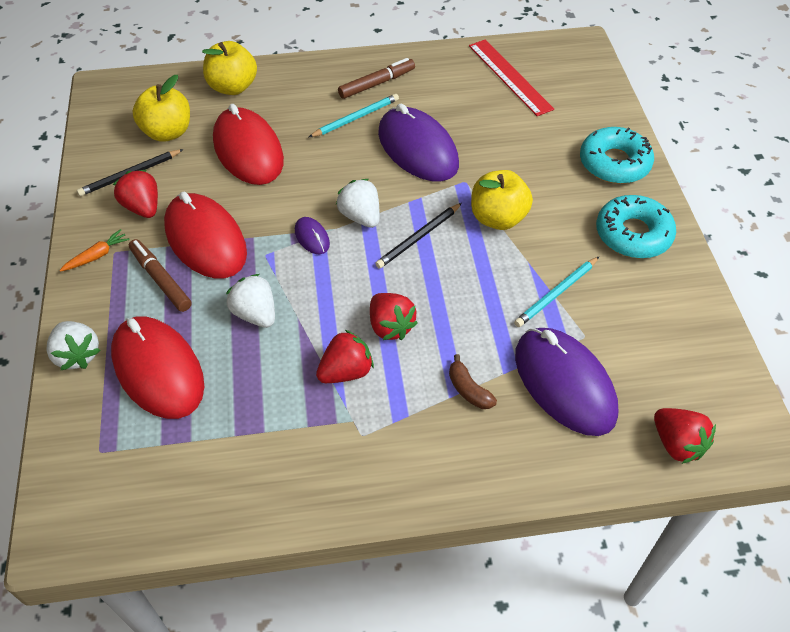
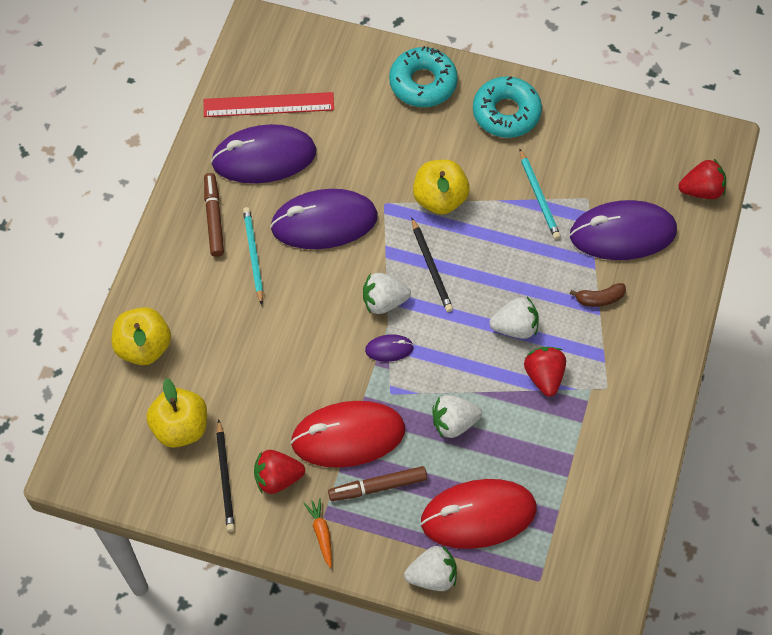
camera: 65 degrees left, 10 degrees up
red mouse [213,104,284,185] -> none
red strawberry [370,293,418,340] -> white strawberry [490,297,539,339]
none -> purple mouse [211,124,316,184]

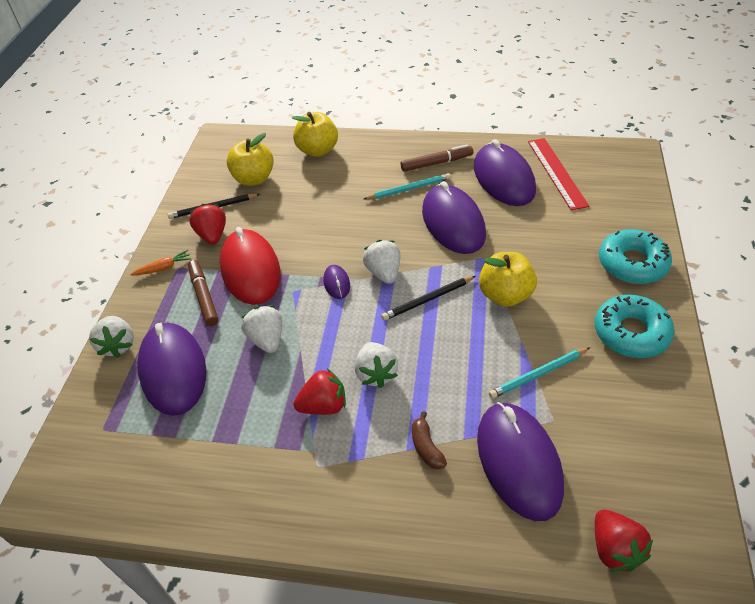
camera: 85 degrees right, 15 degrees down
red mouse [420,479,537,549] -> purple mouse [137,322,207,416]

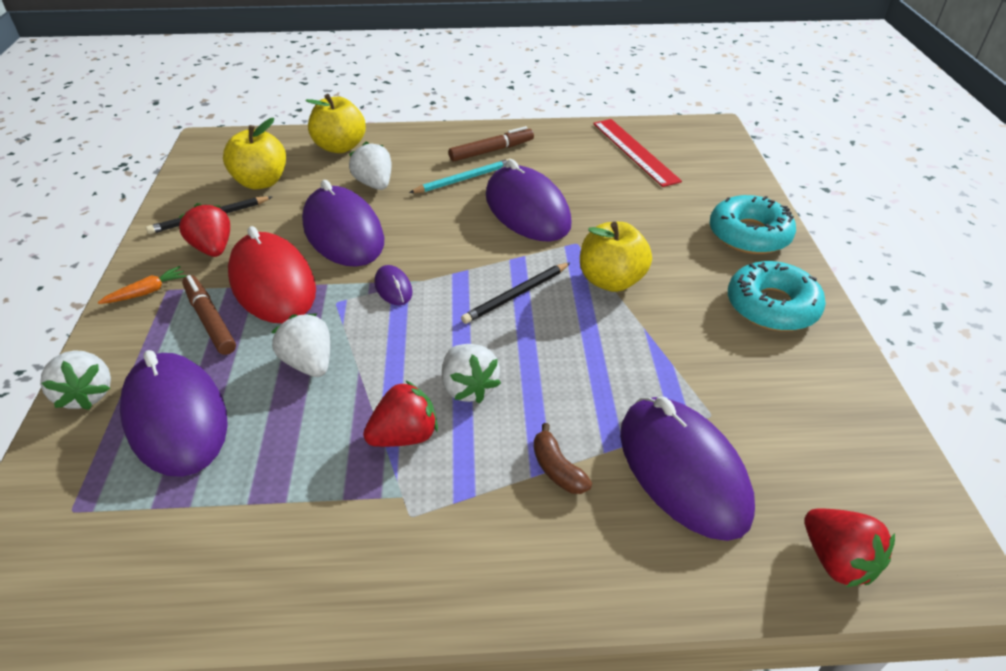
camera: 15 degrees left, 5 degrees down
white strawberry [363,240,400,284] -> white strawberry moved to [349,142,391,190]
purple mouse [474,139,536,206] -> purple mouse moved to [302,180,384,267]
turquoise pencil [489,347,590,399] -> none

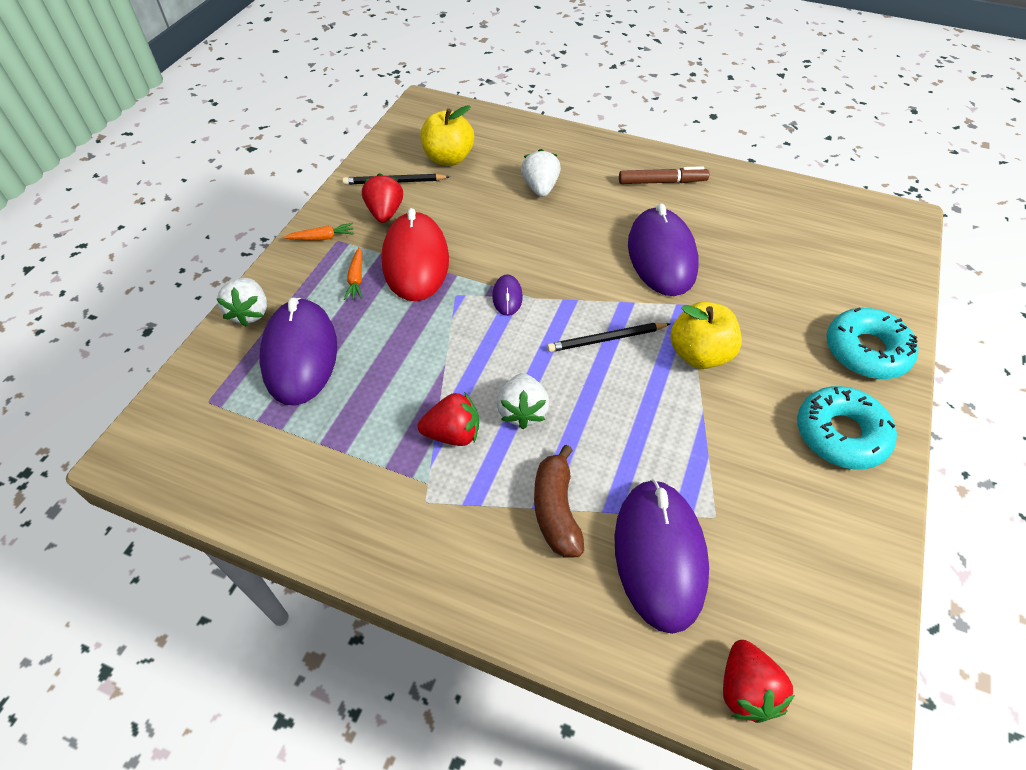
camera: 25 degrees right, 10 degrees up
brown marker [182,275,236,355] -> orange carrot [344,247,362,300]
white strawberry [272,313,330,377] -> none
purple mouse [302,180,384,267] -> none
yellow apple [306,94,366,153] -> none
turquoise pencil [409,158,510,193] -> none
brown banana [534,423,592,494] -> brown banana [534,445,584,558], size x1.56
red ruler [593,119,682,187] -> none

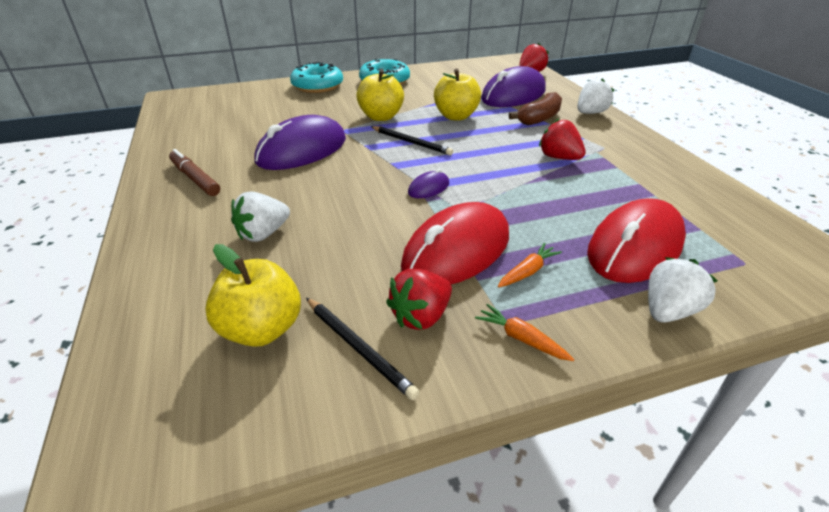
camera: 130 degrees left, 15 degrees down
purple mouse [259,297,337,406] -> red mouse [587,198,686,283]
white strawberry [497,373,549,429] -> white strawberry moved to [577,78,614,114]
none -> yellow apple [434,69,481,121]

